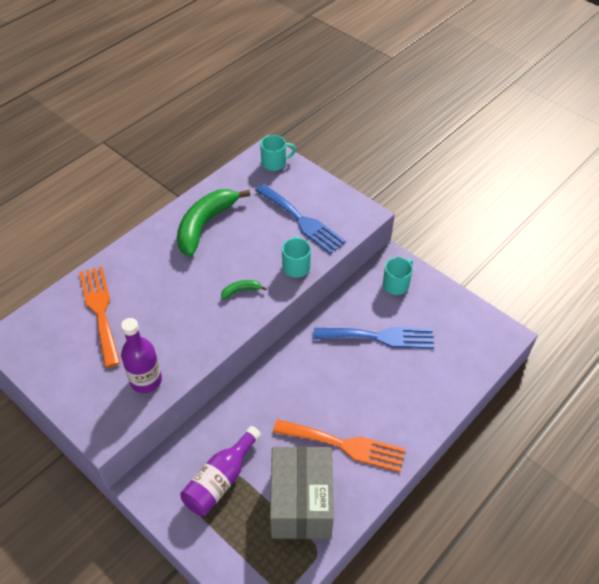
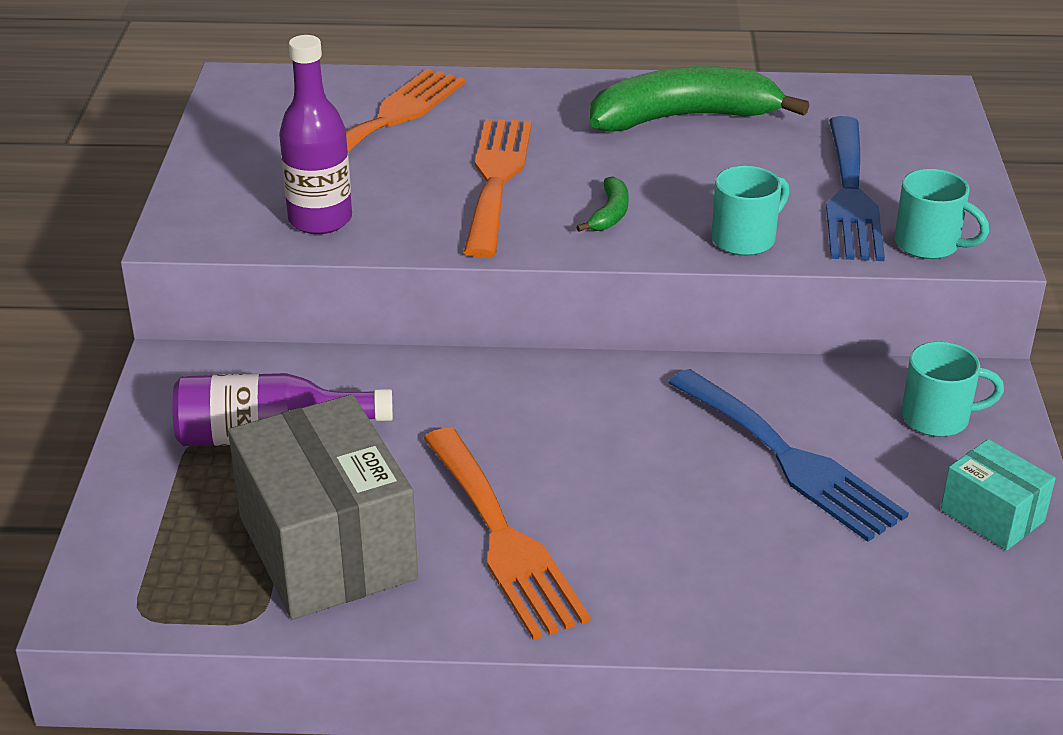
camera: 50 degrees right, 15 degrees down
green banana [221,280,267,300] -> green banana turned 75 degrees clockwise [576,176,629,232]
turquoise mug [260,135,296,171] -> turquoise mug moved to [894,169,989,259]
grey box [270,446,334,539] -> grey box turned 75 degrees counterclockwise [228,394,418,620]
none -> orange fork [464,119,532,258]
none -> turquoise box [941,439,1056,550]

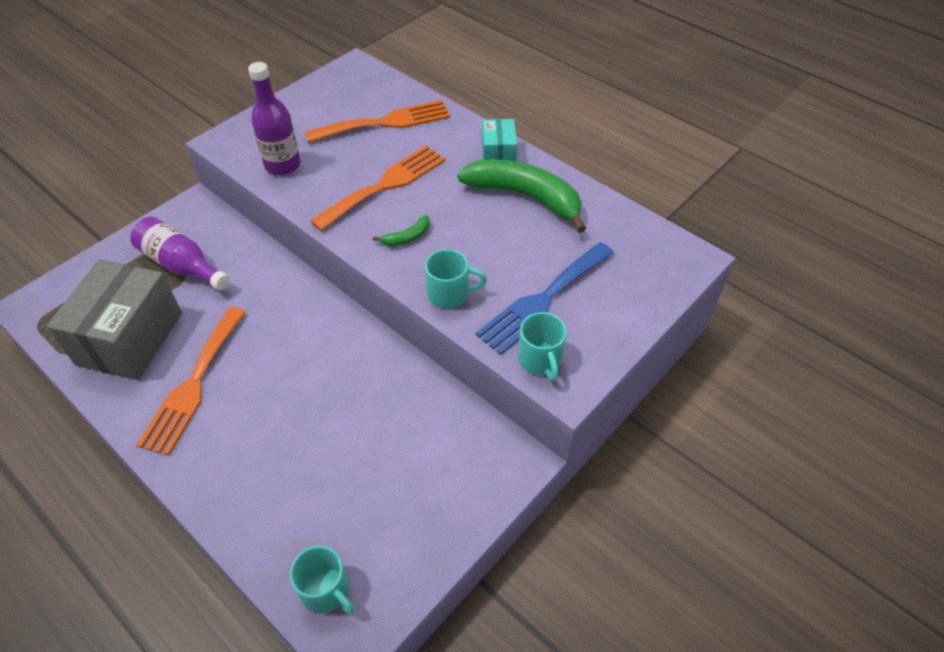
camera: 40 degrees right, 15 degrees up
blue fork [668,369,909,542] -> none
turquoise mug [902,342,1004,437] -> turquoise mug moved to [290,546,355,614]
turquoise box [941,439,1056,550] -> turquoise box moved to [482,119,517,162]

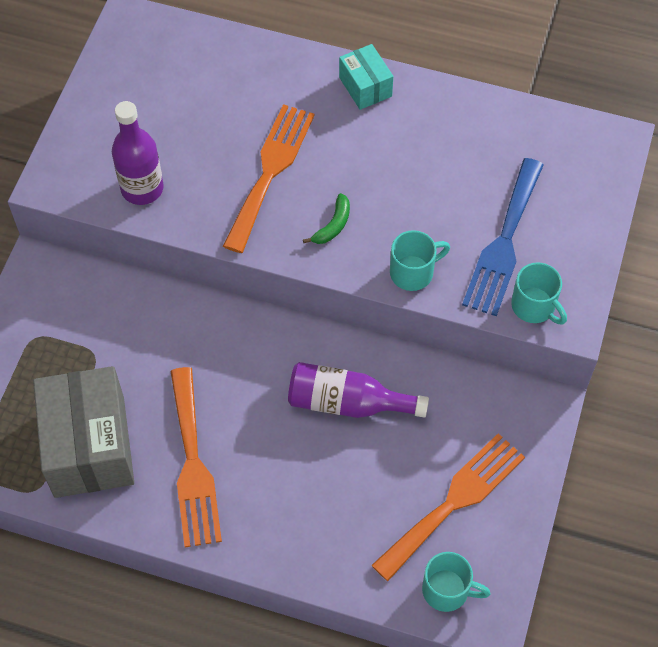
camera: 25 degrees left, 10 degrees up
purple bottle [130,217,230,291] -> purple bottle moved to [288,362,429,418]
orange fork [305,100,450,143] -> orange fork moved to [371,433,525,581]
green banana [458,159,586,233] -> none

